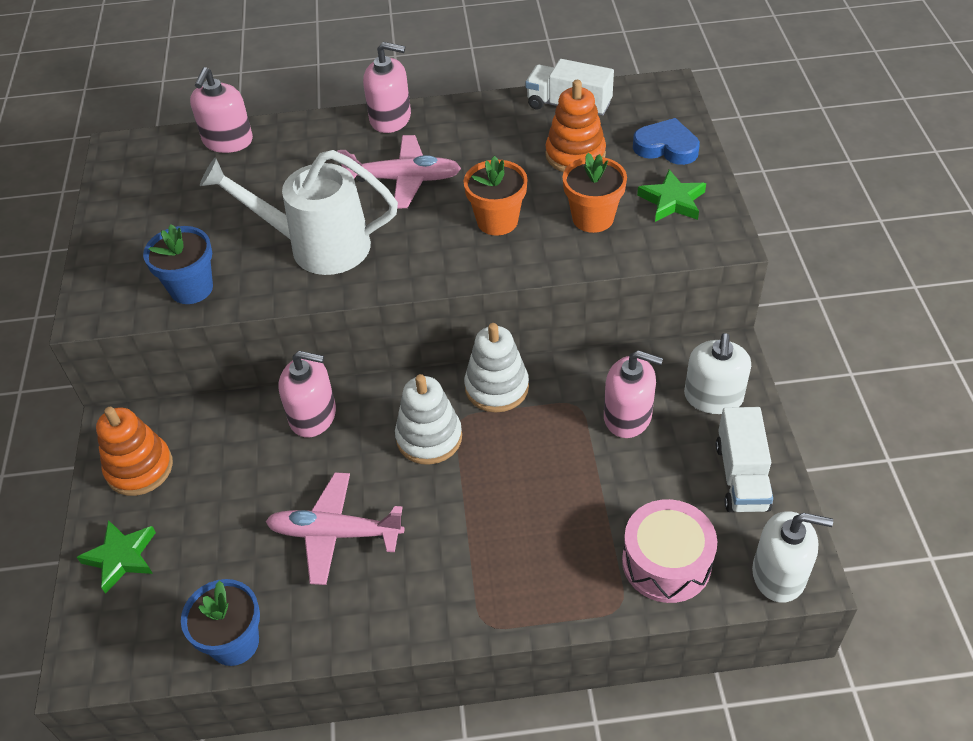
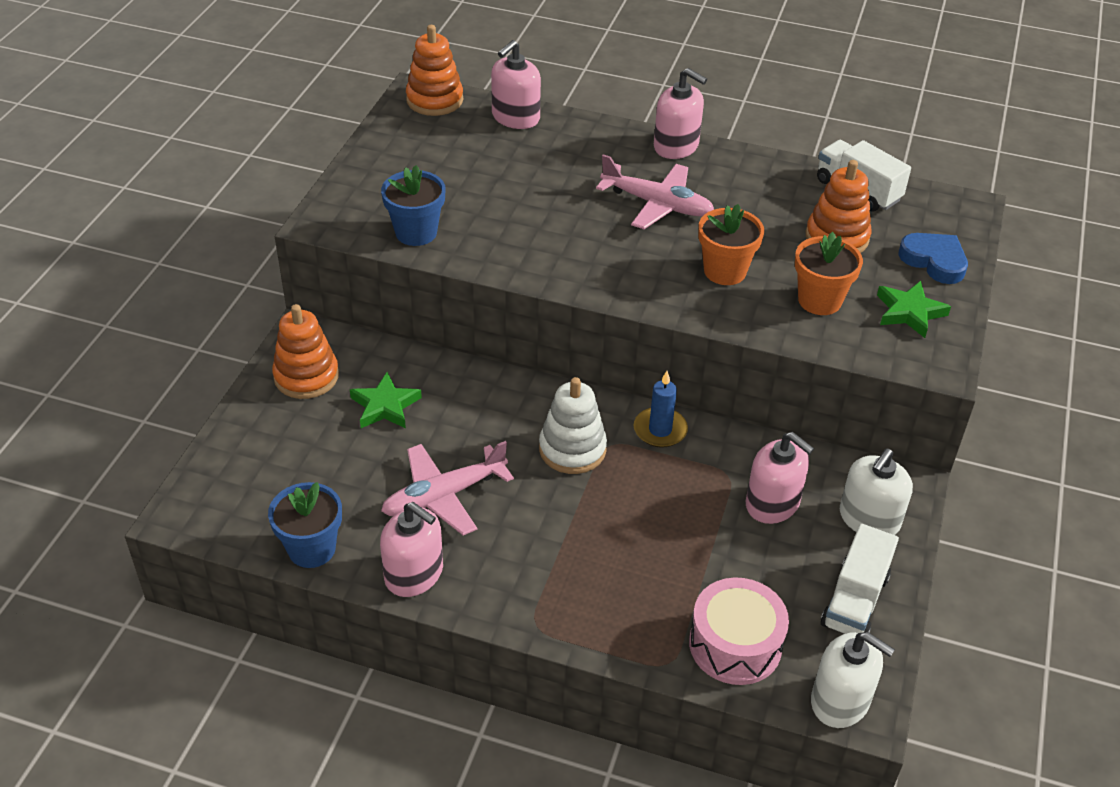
camera: 20 degrees right, 5 degrees down
green star [77,520,156,594] -> green star moved to [350,372,422,428]
white watering can [200,150,398,275] -> none
pink plane [266,472,404,585] -> pink plane turned 60 degrees counterclockwise [381,441,514,535]
pink soap dispenser [278,351,336,437] -> pink soap dispenser moved to [380,502,443,597]
white stacking toy [464,323,529,412] -> blue candle [634,371,688,448]
none -> orange stacking toy [406,25,463,116]

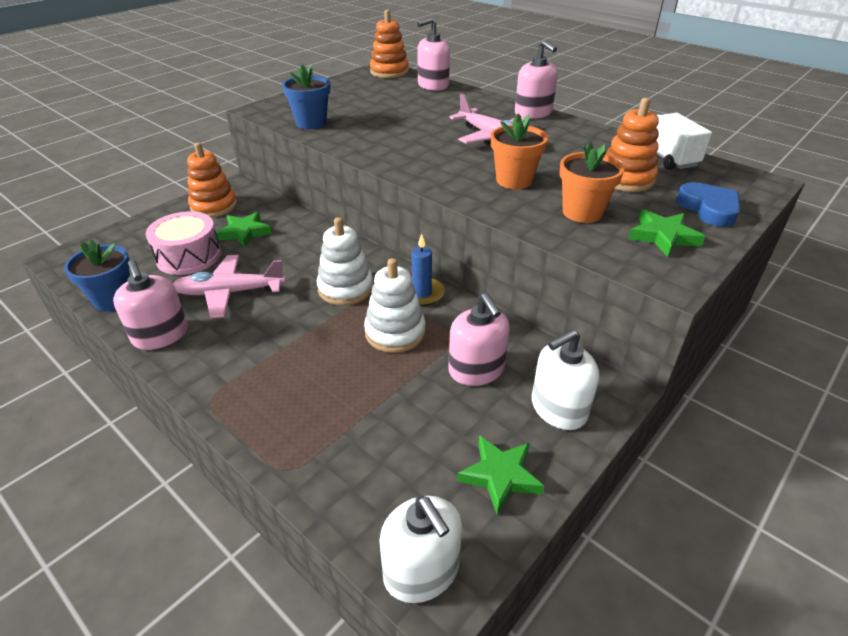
camera: 25 degrees right, 5 degrees down
pink drum [689,577,789,685] -> pink drum moved to [146,211,221,275]
white truck [821,524,899,634] -> green star [457,435,545,515]
none -> white stacking toy [364,258,426,353]

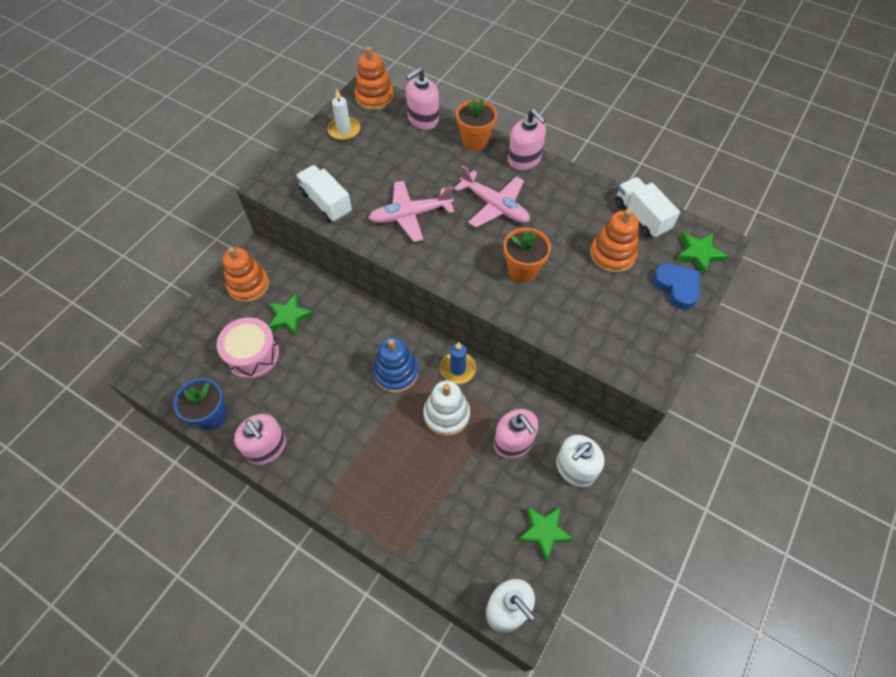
camera: 10 degrees left, 20 degrees up
pink plane [173,255,286,318] -> pink plane moved to [368,180,454,242]
blue flower pot [282,65,330,129] -> white truck [296,165,352,222]
white stacking toy [317,217,373,306] -> blue stacking toy [373,337,418,393]
orange flower pot [560,142,624,223] -> orange flower pot moved to [456,98,497,150]
green star [628,209,705,257] -> green star moved to [676,232,728,275]
none -> white candle [327,89,360,141]

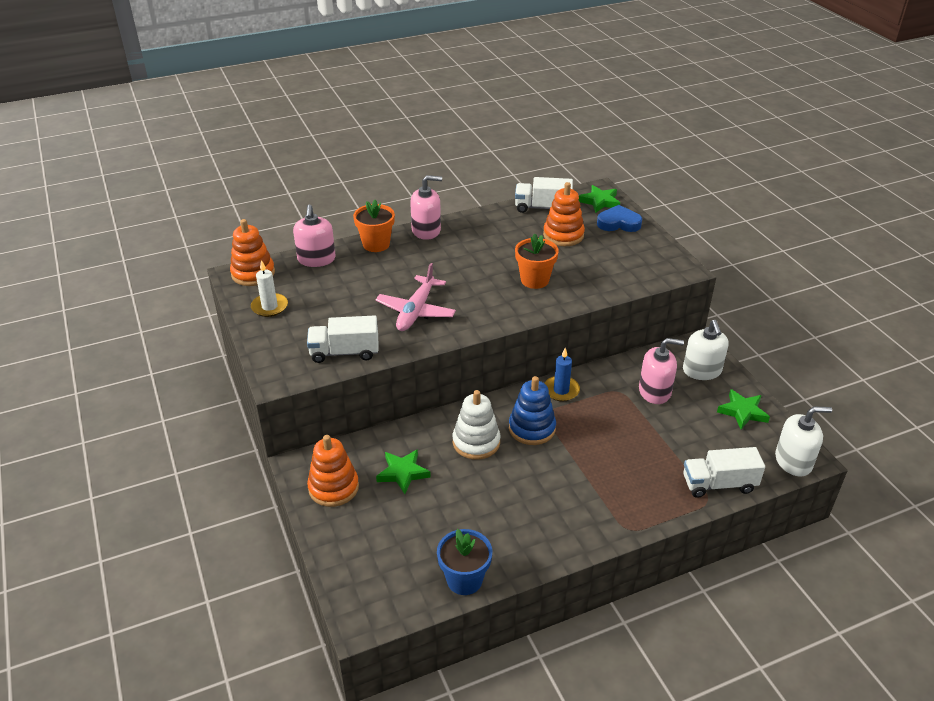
camera: 55 degrees left, 20 degrees down
pink drum [217,317,279,379] -> none
pink soap dispenser [234,414,286,465] -> none
white stacking toy [423,380,470,436] -> white stacking toy moved to [453,390,500,460]
pink plane [454,165,530,228] -> none
none -> white truck [683,447,765,498]

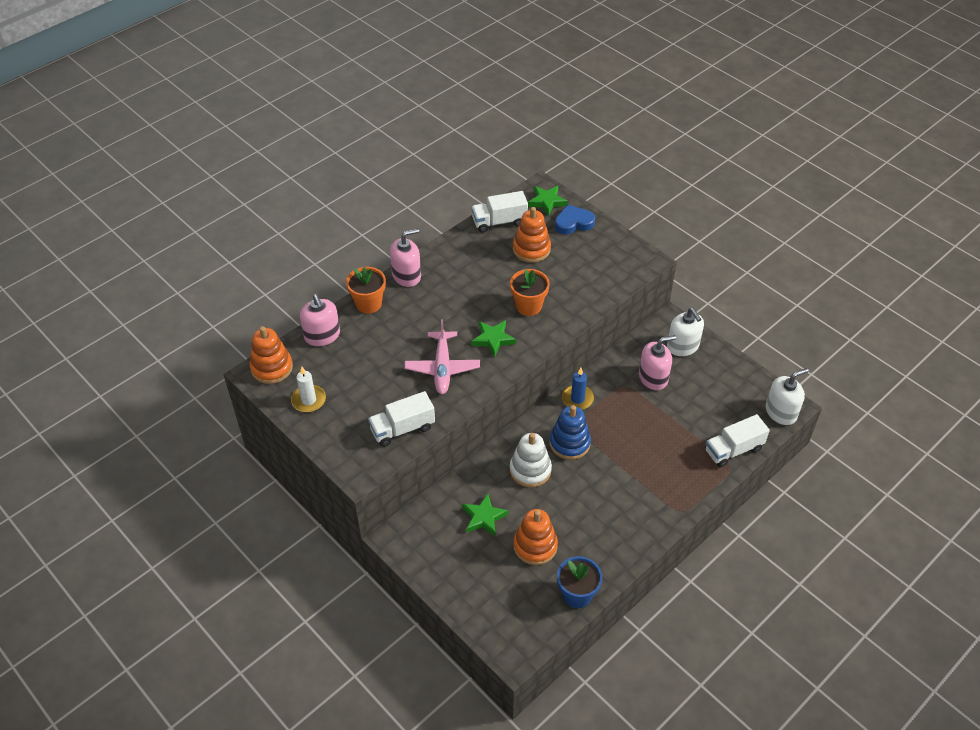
camera: 20 degrees left, 10 degrees up
orange stacking toy [307,435,359,507] -> orange stacking toy moved to [513,509,558,565]
green star [717,389,770,429] -> green star moved to [471,320,516,357]

